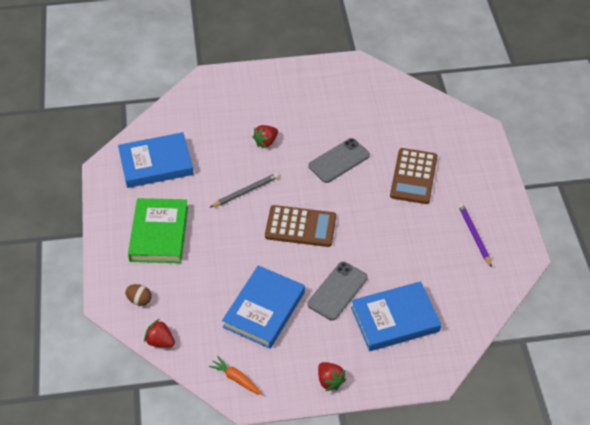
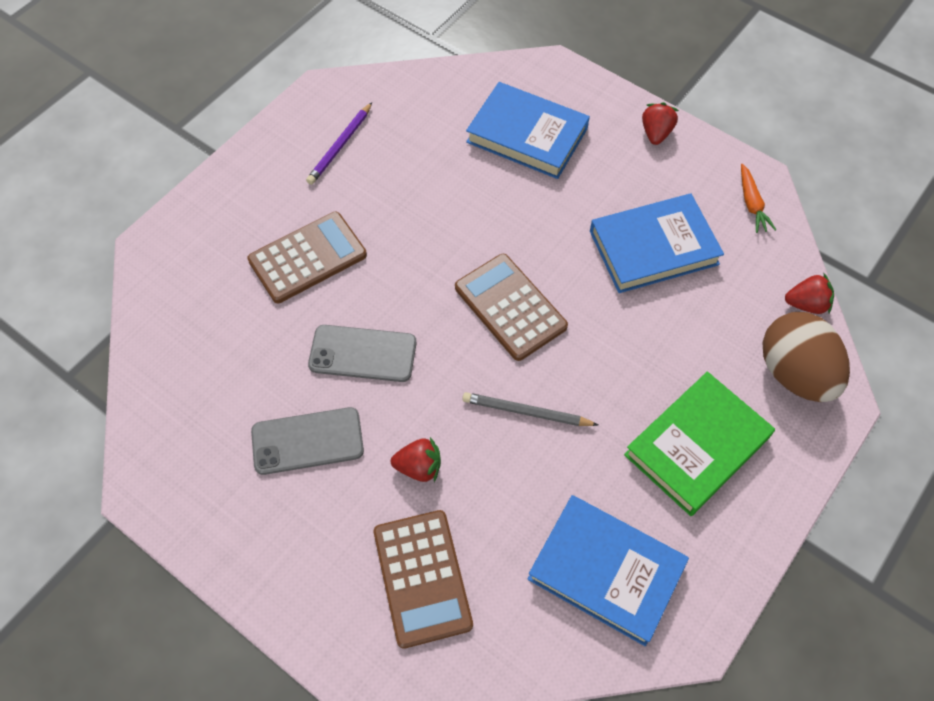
camera: 135 degrees left, 10 degrees up
brown egg [125,284,152,306] -> brown egg [762,312,850,402], size x2.24
red strawberry [144,319,175,348] -> red strawberry turned 75 degrees counterclockwise [785,273,834,314]
grey phone [307,262,368,321] -> grey phone moved to [251,407,364,475]
none -> brown calculator [374,510,473,649]

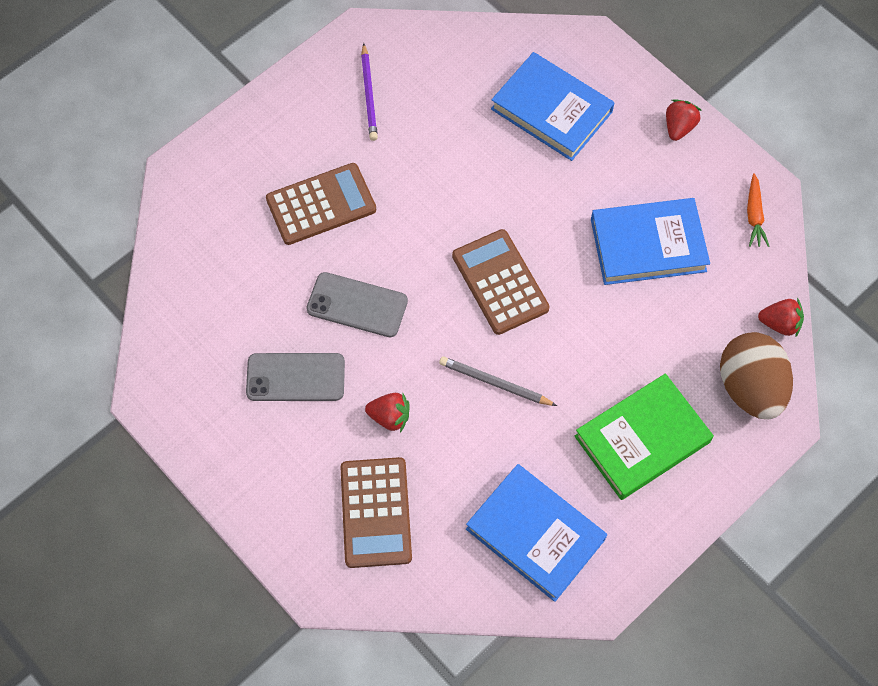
camera: 10 degrees right, 5 degrees up
purple pencil [306,102,372,185] -> purple pencil turned 45 degrees counterclockwise [361,43,378,141]

